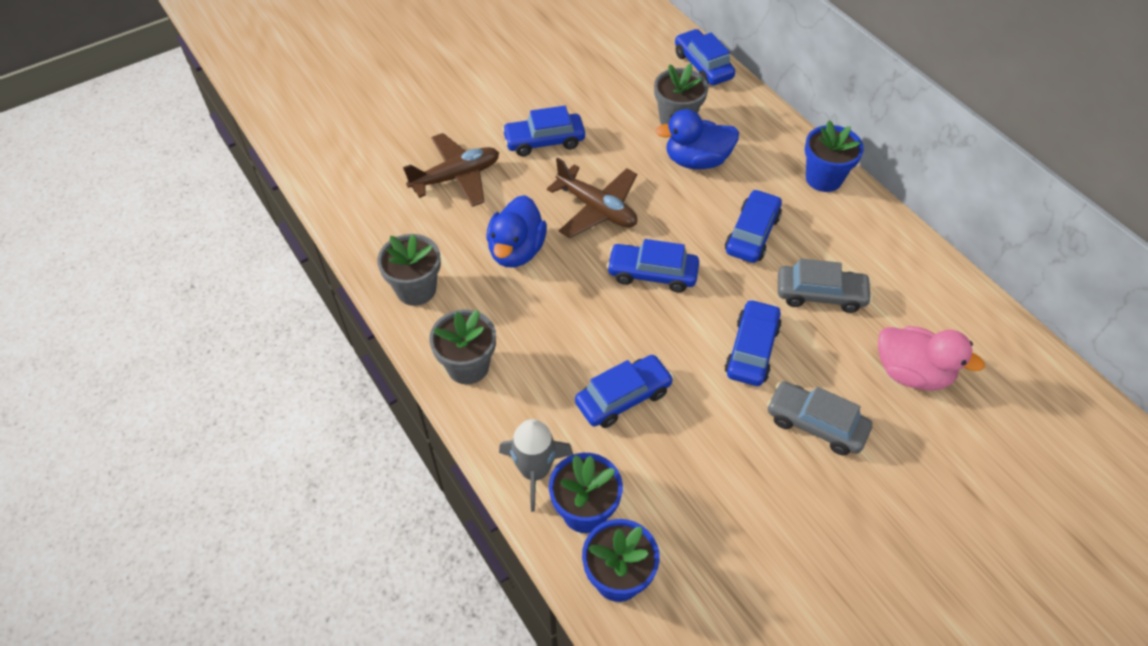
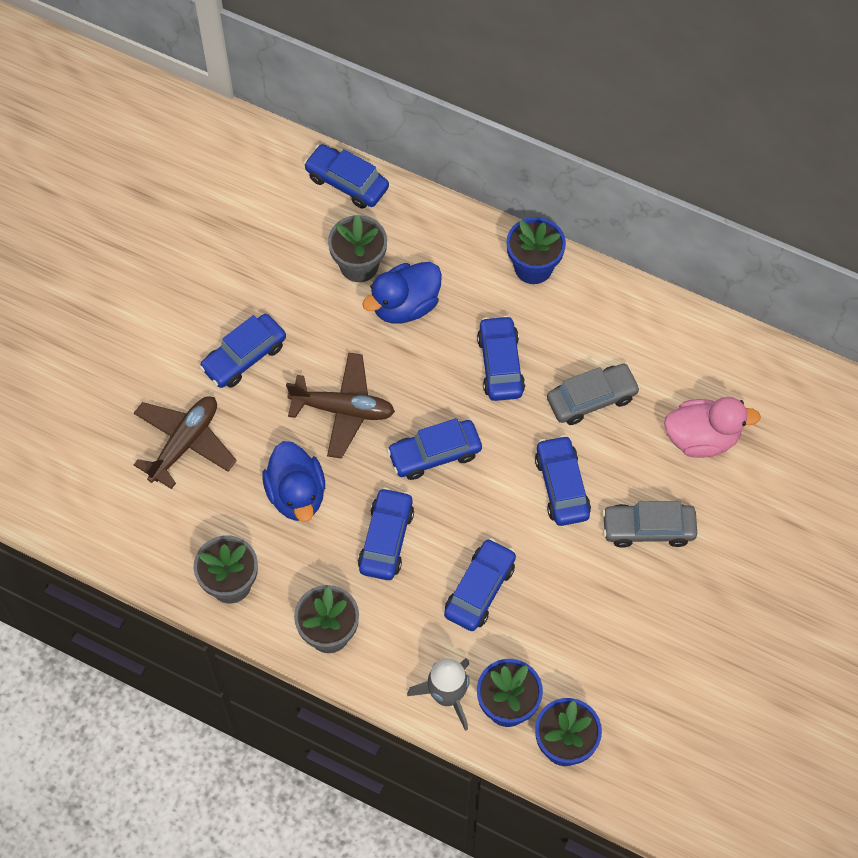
camera: 30 degrees left, 10 degrees up
none -> blue car [358,487,414,580]

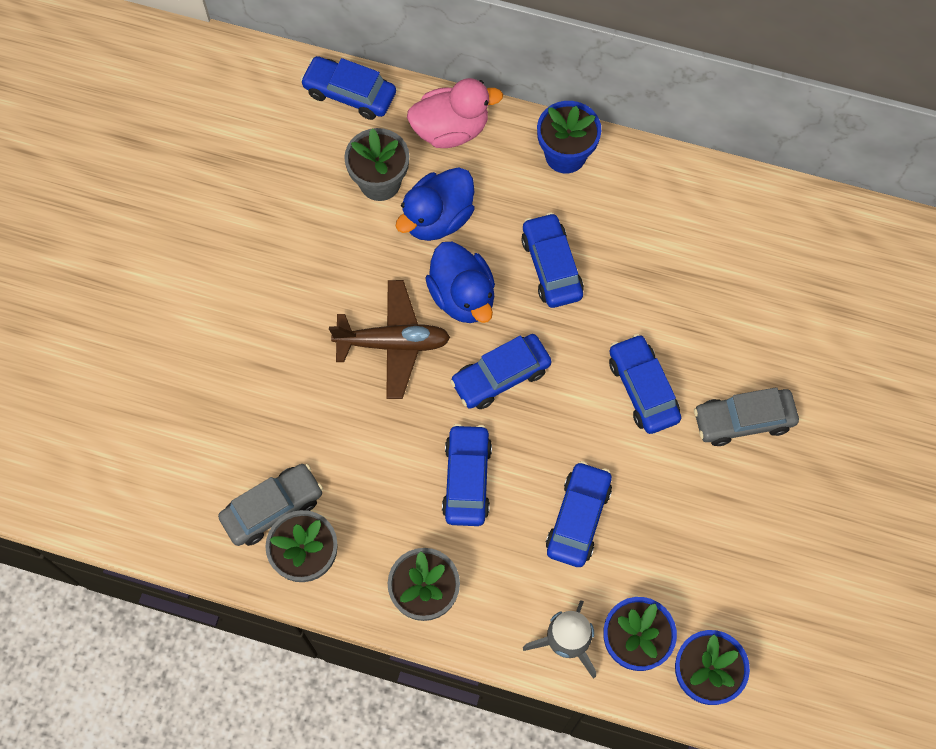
camera: 10 degrees left, 5 degrees up
brown plane [134,396,237,489] -> none
blue car [199,314,286,388] -> none
blue duck [262,441,325,522] -> blue duck moved to [425,242,495,323]
grey car [547,364,640,425] -> grey car moved to [218,464,323,546]
pink duck [664,397,761,458] -> pink duck moved to [407,78,503,148]

